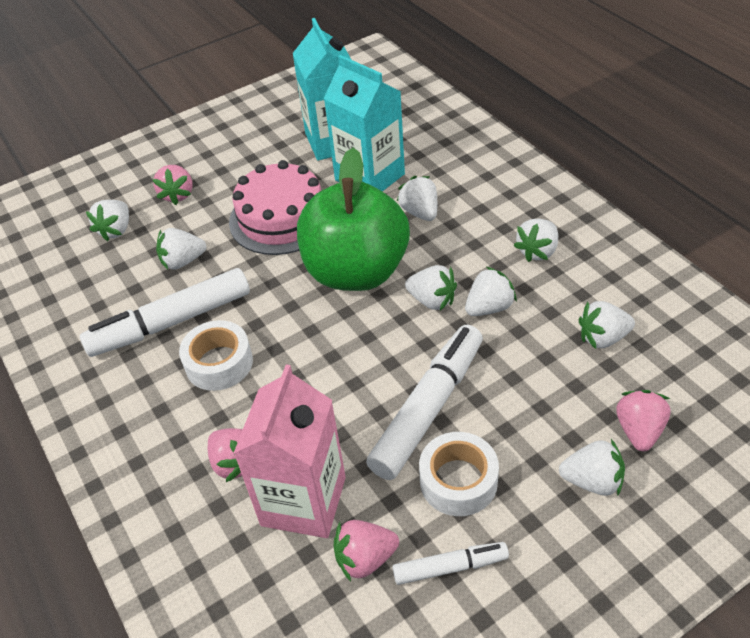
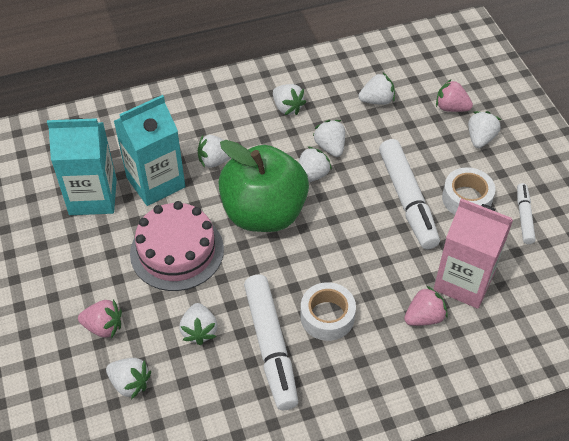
camera: 80 degrees left, 5 degrees up
pink strawberry [334,520,399,581] -> none
white marker [366,325,483,480] -> white marker turned 150 degrees counterclockwise [379,139,440,249]
white strawberry [578,301,635,349] -> white strawberry turned 105 degrees counterclockwise [358,73,395,105]

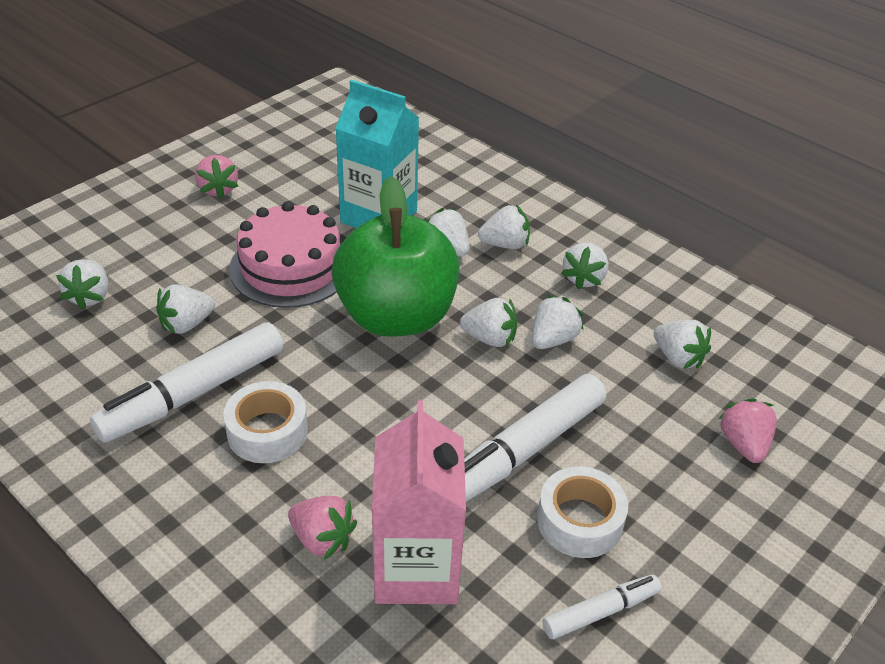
camera: 60 degrees right, 10 degrees down
turquoise carton [47,118,117,215] -> none
pink strawberry [78,299,122,338] -> pink strawberry moved to [195,155,238,199]
white strawberry [468,111,501,148] -> white strawberry moved to [478,205,530,249]

